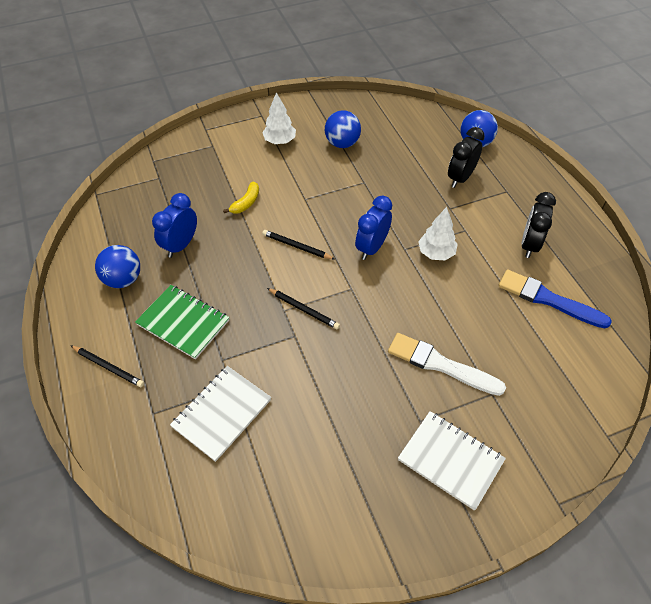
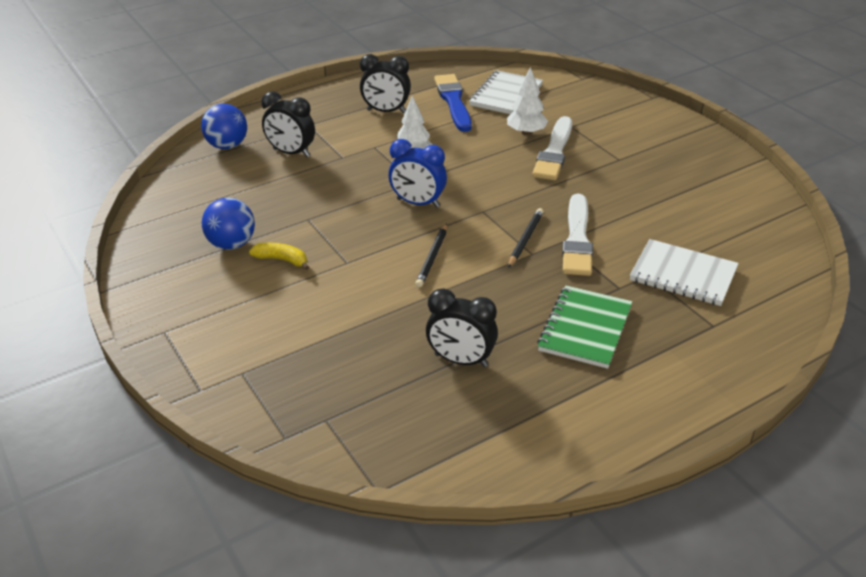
camera: 100 degrees left, 15 degrees down
black pencil [70,345,144,387] -> none
blue ball [95,245,140,288] -> none
blue clock [152,193,197,258] -> black clock [426,288,498,367]
yellow banana [223,182,259,214] -> yellow banana moved to [249,242,309,270]
white tree [262,92,296,144] -> white tree moved to [507,67,548,135]
white notebook [398,411,506,510] -> white notebook moved to [469,70,543,114]
blue brush [498,270,612,328] -> blue brush turned 150 degrees clockwise [434,74,472,132]
none -> white brush [562,194,593,276]

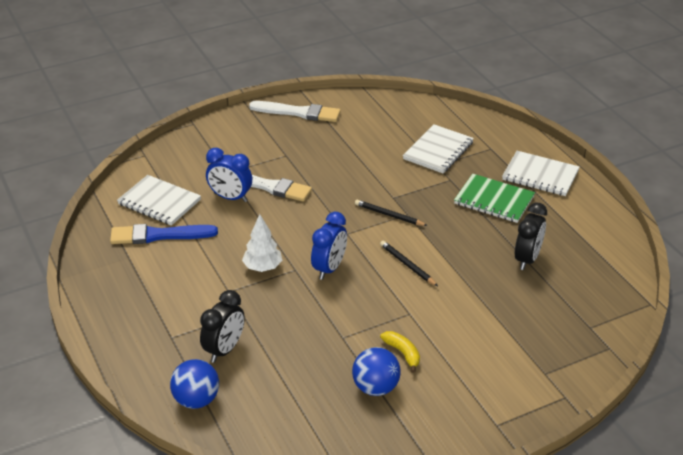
camera: 85 degrees left, 0 degrees up
yellow banana [249,242,309,270] -> yellow banana turned 120 degrees clockwise [380,331,420,373]
black clock [360,54,411,113] -> none
black pencil [415,223,447,288] -> black pencil turned 150 degrees counterclockwise [380,240,438,286]
white tree [507,67,548,135] -> blue clock [206,148,252,202]
white brush [562,194,593,276] -> white brush moved to [249,101,341,122]
none -> white notebook [502,151,580,196]

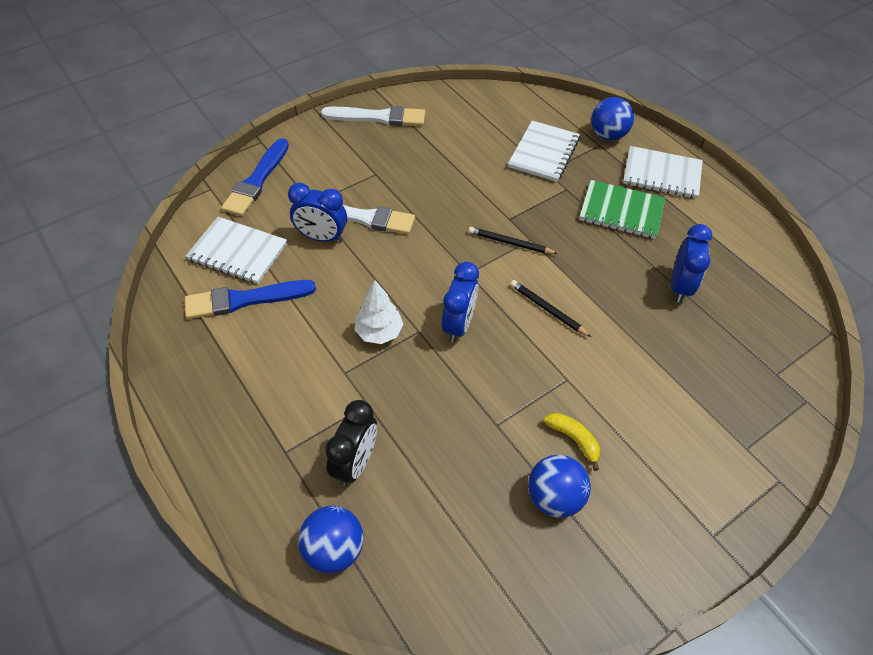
camera: 10 degrees left, 15 degrees up
black clock [515,203,547,270] -> blue clock [671,224,712,303]
none -> blue brush [221,138,289,216]
none -> blue ball [591,97,634,140]

